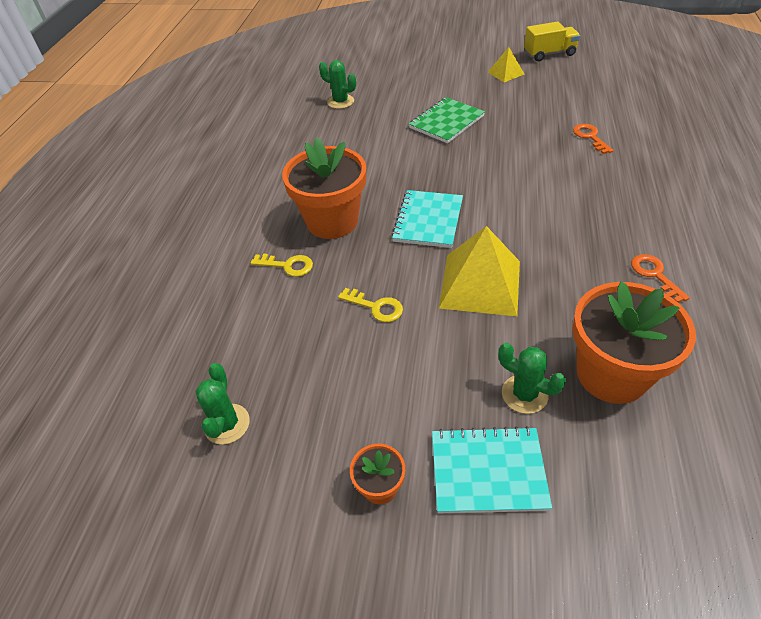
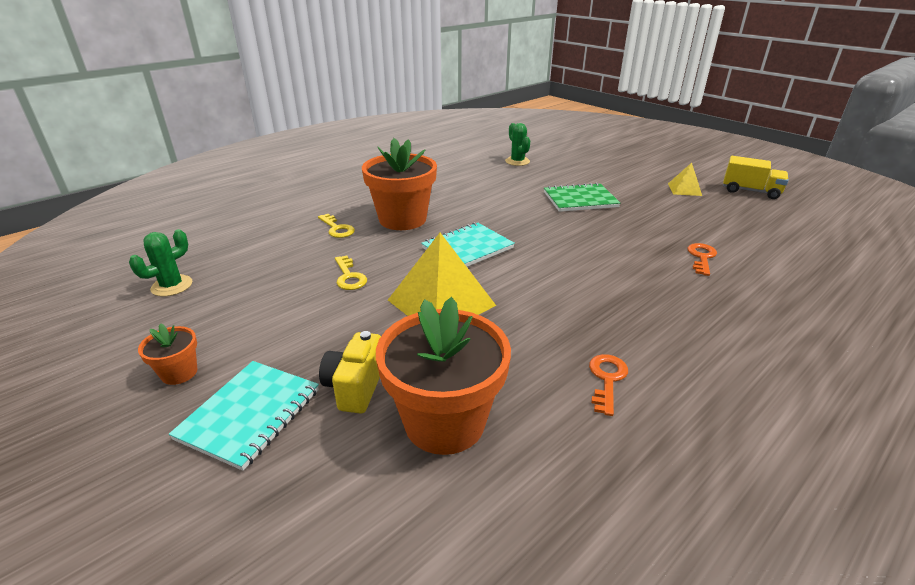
camera: 35 degrees right, 15 degrees down
turquoise notebook [432,426,552,513] -> turquoise notebook turned 75 degrees clockwise [169,361,319,471]
green cactus [498,343,566,414] -> yellow camera [319,331,381,414]

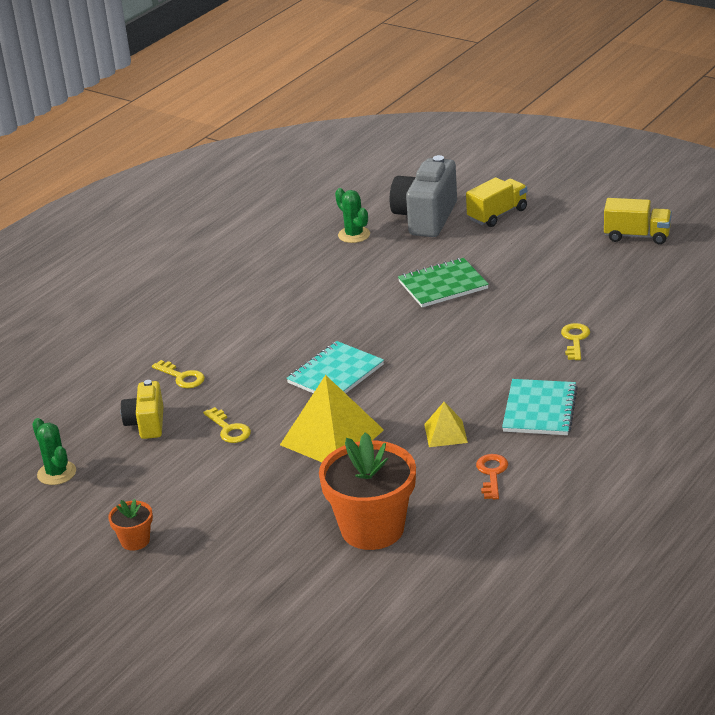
camera: 10 degrees left, 0 degrees up
green cactus [129,229,192,296] -> green cactus turned 60 degrees counterclockwise [32,418,76,485]
turquoise notebook [169,361,319,471] -> turquoise notebook moved to [502,379,578,435]
yellow camera [319,331,381,414] -> yellow camera moved to [121,380,163,439]
orange flower pot [362,138,437,230] -> none
yellow pyramid [668,163,702,196] -> yellow pyramid moved to [424,402,468,447]
orange key [688,243,717,276] -> yellow key [561,323,590,360]
none -> grey camera [390,155,457,237]
none -> yellow truck [466,177,527,227]

